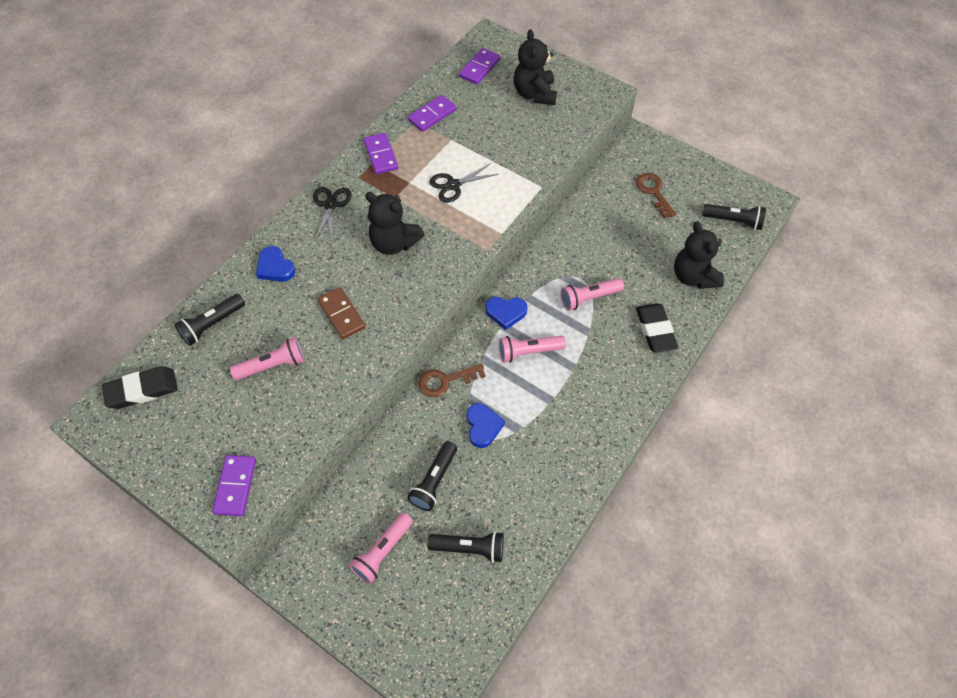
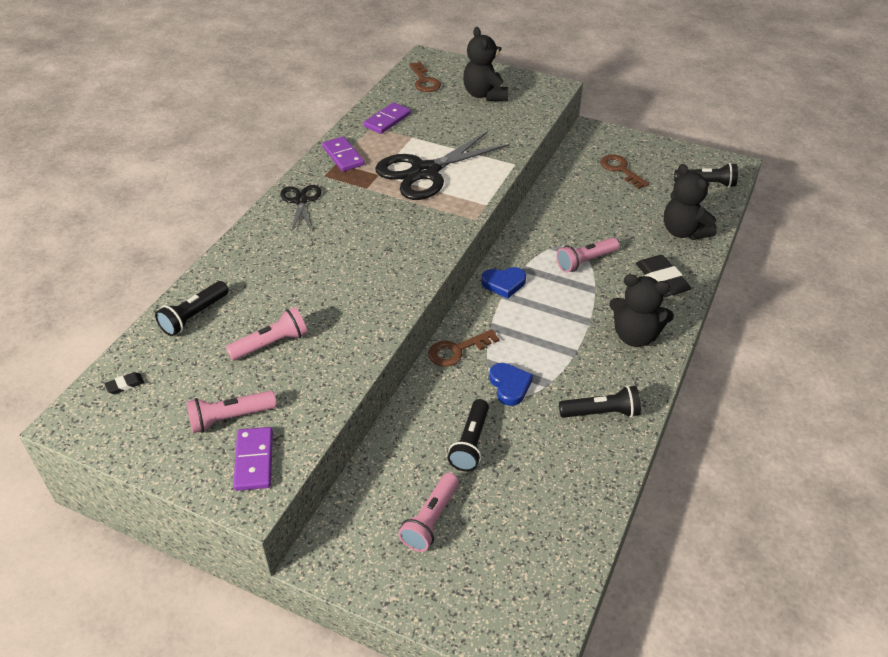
camera: 10 degrees left, 15 degrees down
black eraser [102,367,178,409] -> black eraser [104,372,144,394], size x0.46
blue heart [256,246,295,282] -> none
brown domino [318,287,365,339] -> none
black teddy bear [365,192,424,255] -> black teddy bear moved to [609,274,674,347]
black flashlight [428,531,504,563] -> black flashlight moved to [559,386,641,418]
black scissors [429,163,498,203] -> black scissors [375,131,509,200], size x1.95
purple domino [459,48,500,85] -> brown key [409,62,441,92]
pink flashlight [499,336,566,363] -> pink flashlight moved to [186,390,277,433]

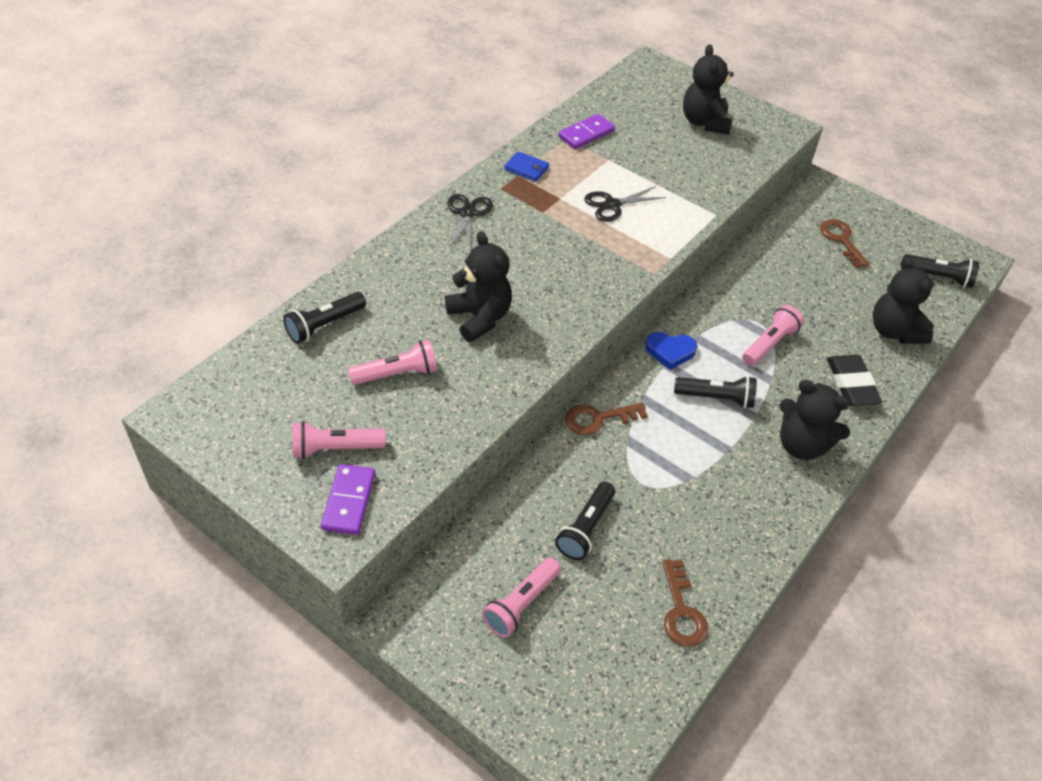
camera: 10 degrees right, 5 degrees up
black eraser [104,372,144,394] -> none
purple domino [322,136,364,172] -> blue wallet [504,151,549,182]
black scissors [375,131,509,200] -> black scissors [584,186,666,222], size x0.51
brown key [409,62,441,92] -> brown key moved to [662,559,708,647]
blue heart [489,363,533,406] -> none
pink flashlight [556,237,619,273] -> pink flashlight turned 150 degrees clockwise [742,305,804,366]
black flashlight [559,386,641,418] -> black flashlight moved to [674,376,757,408]
none -> black teddy bear [445,231,512,342]

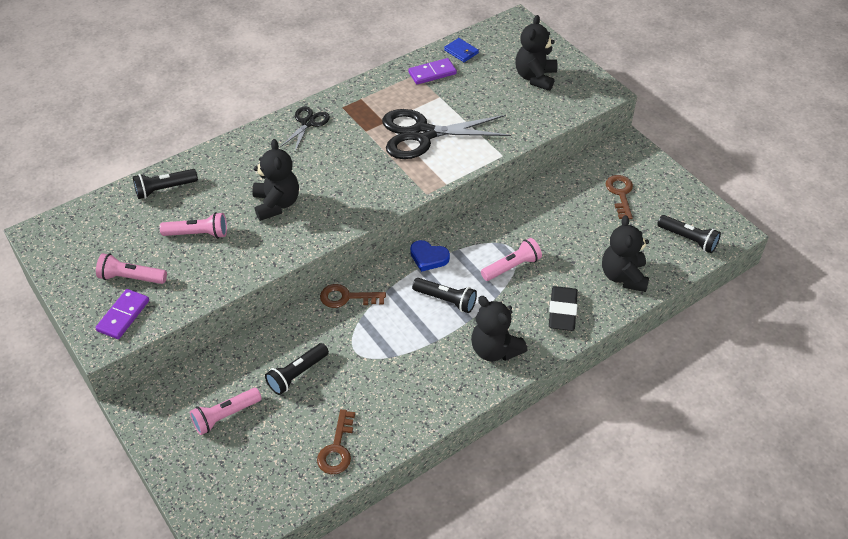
camera: 20 degrees right, 0 degrees up
blue wallet [504,151,549,182] -> blue wallet moved to [444,38,479,62]
black scissors [584,186,666,222] -> black scissors [382,109,511,159], size x1.95

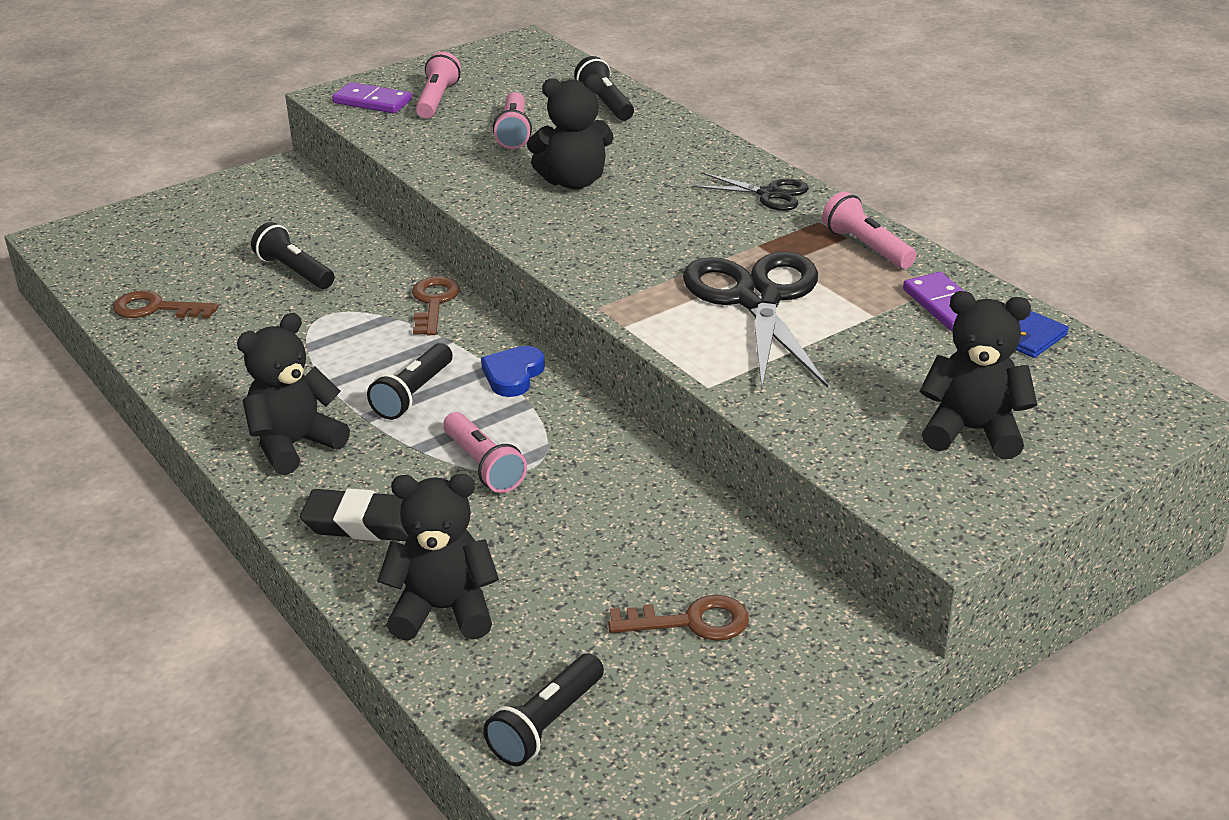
camera: 90 degrees right, 15 degrees down
pink flashlight [190,388,262,435] -> pink flashlight moved to [822,192,916,269]

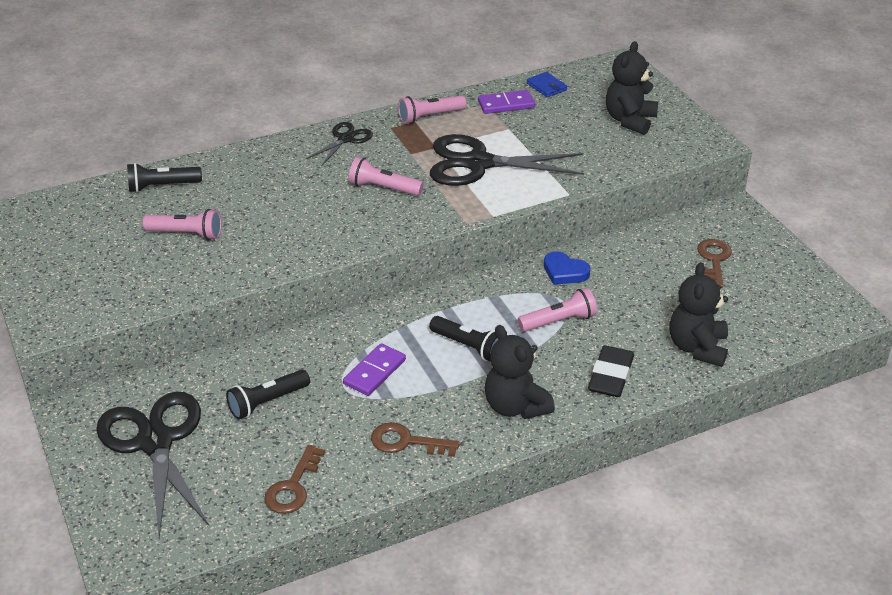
camera: 80 degrees left, 5 degrees up
purple domino [332,82,412,113] -> purple domino moved to [343,343,406,396]
brown key [412,277,460,335] -> brown key moved to [371,422,460,457]
pink flashlight [416,52,461,118] -> pink flashlight moved to [349,157,423,196]
blue heart [481,346,545,397] -> blue heart moved to [544,251,590,285]
black flashlight [483,653,604,766] -> none
black teddy bear [527,74,614,189] -> none
none -> black scissors [96,391,210,537]

